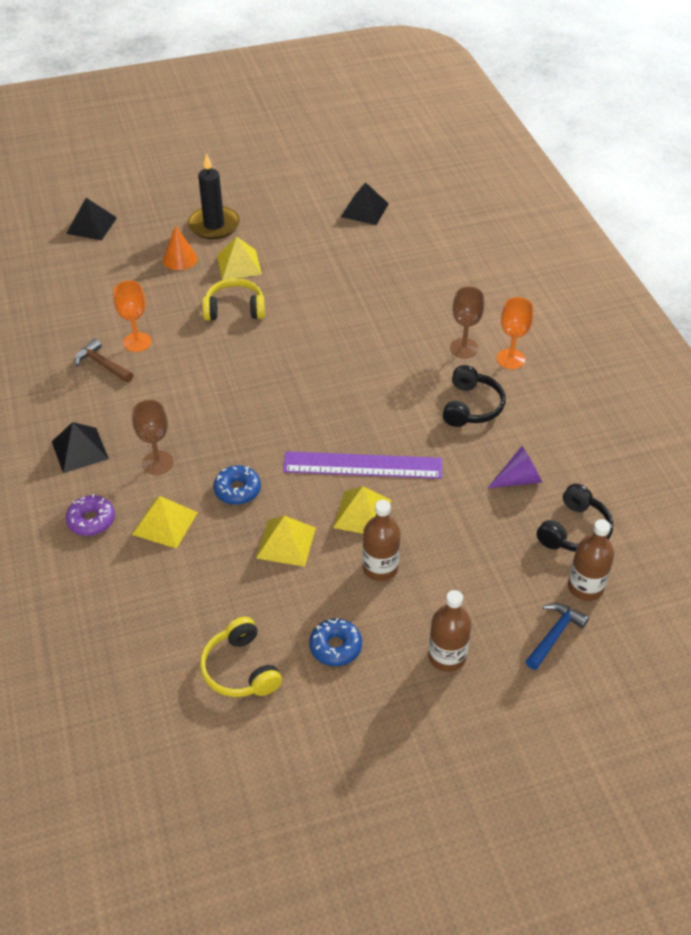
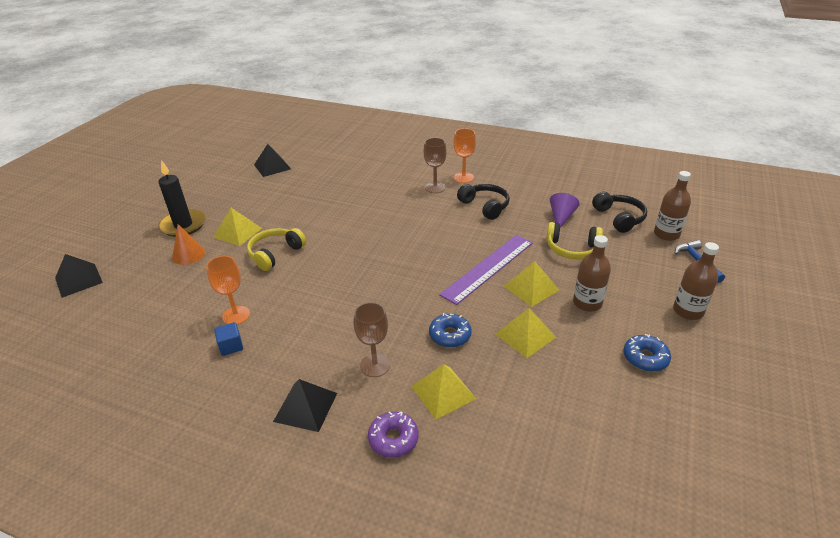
camera: 50 degrees left, 10 degrees down
brown hammer [75,339,133,383] -> blue cube [214,322,243,356]
yellow headphones [200,617,282,697] -> yellow headphones moved to [546,222,603,259]

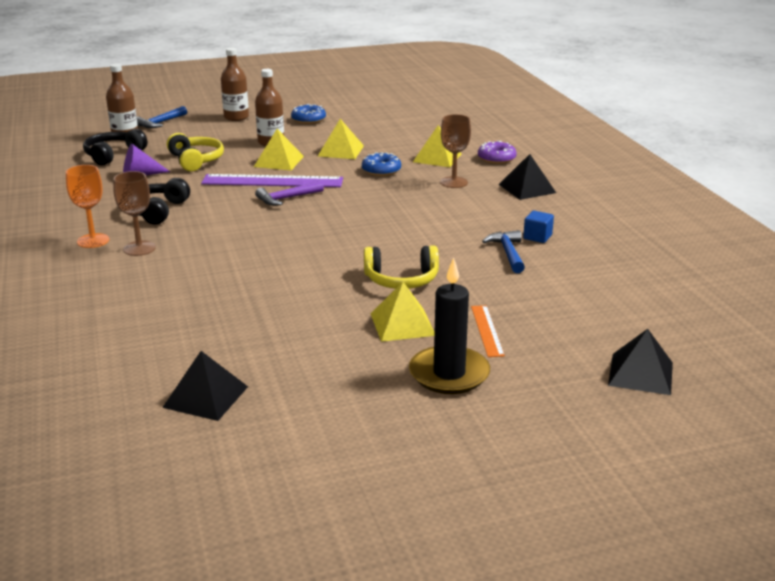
camera: 130 degrees left, 10 degrees down
orange cone [172,224,205,265] -> orange ruler [471,305,505,357]
orange goblet [206,256,250,325] -> blue hammer [482,230,525,273]
none -> purple hammer [255,181,324,205]

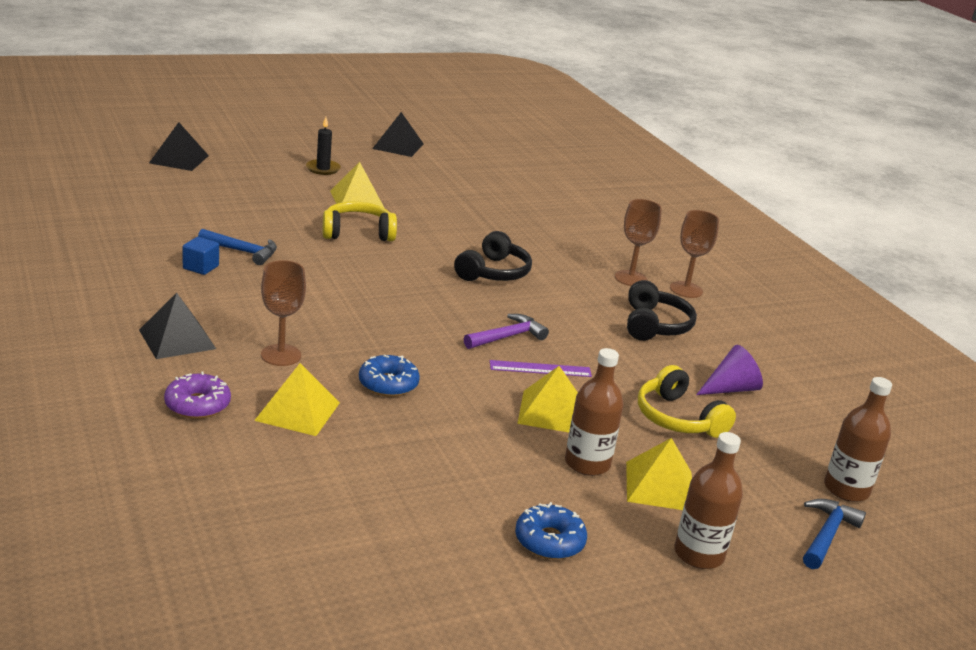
camera: 170 degrees right, 0 degrees up
orange goblet [66,165,109,248] -> brown goblet [670,210,719,298]
black headphones [83,129,147,166] -> black headphones moved to [454,231,532,281]
black pyramid [162,351,248,421] -> black pyramid moved to [372,112,424,157]
purple ruler [201,174,343,187] -> purple ruler [490,360,592,377], size x0.52
yellow pyramid [318,119,364,159] -> yellow pyramid moved to [626,438,692,510]
black candle [409,257,490,394] -> black candle [306,117,341,175], size x0.58
orange ruler [471,305,505,357] -> none
blue hammer [482,230,525,273] -> blue hammer turned 60 degrees counterclockwise [198,229,277,265]

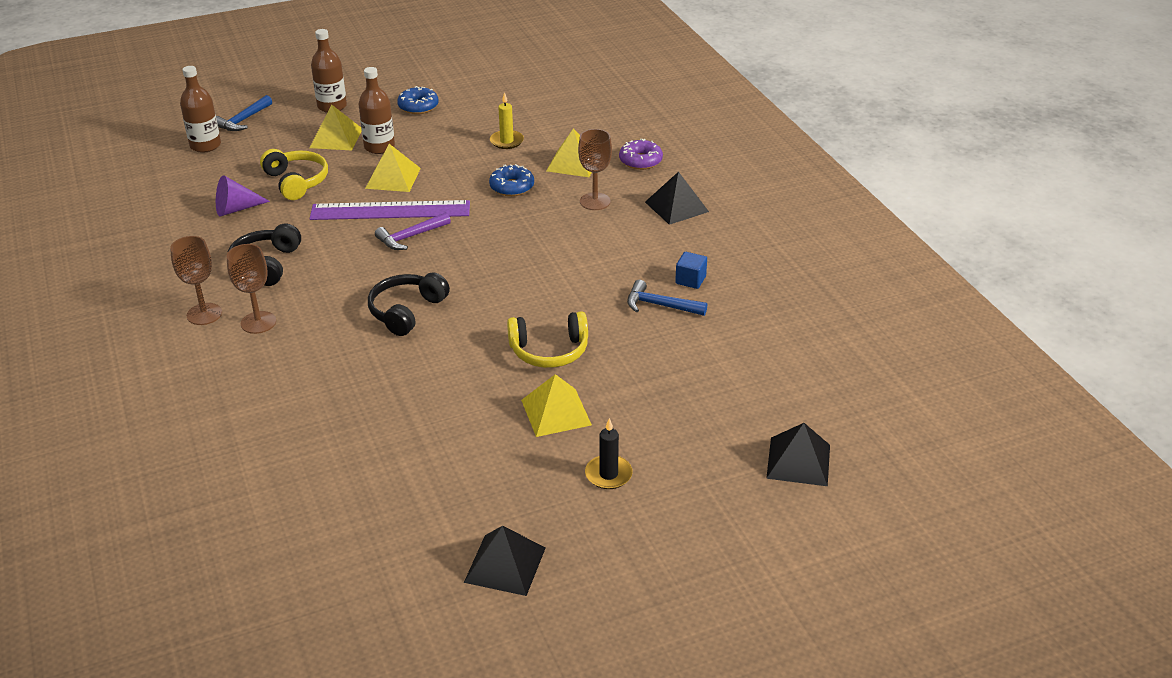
camera: 175 degrees left, 10 degrees up
purple ruler [490,360,592,377] -> purple ruler [309,200,470,220], size x1.93
none -> yellow candle [490,92,524,149]

